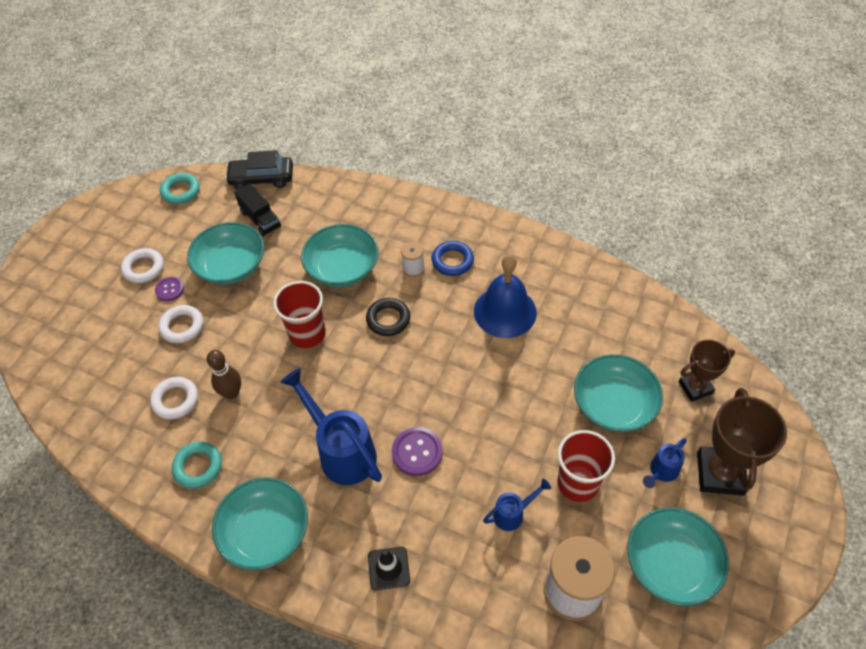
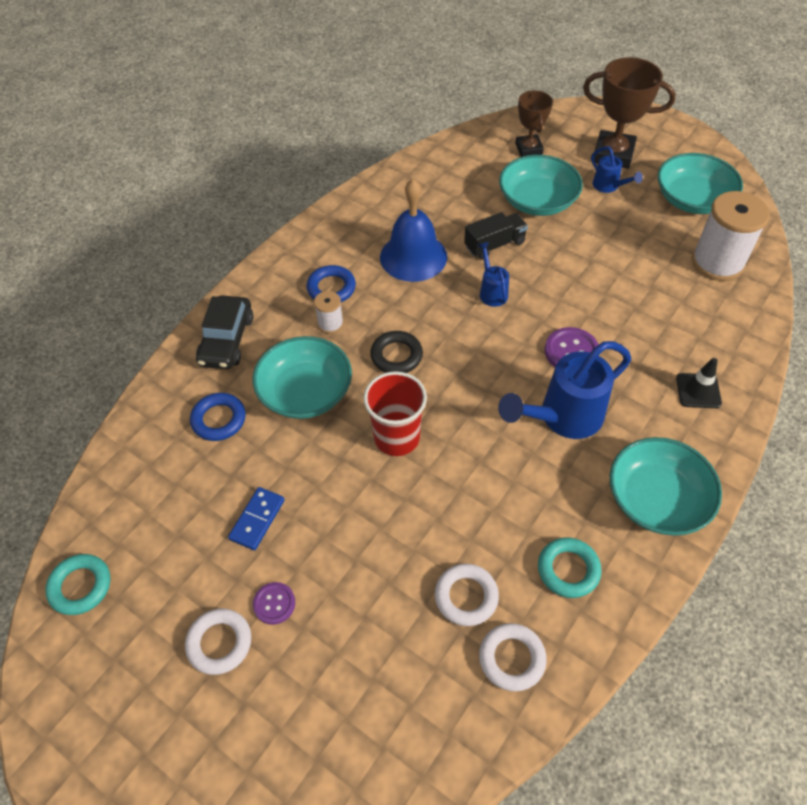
camera: 80 degrees left, 0 degrees up
white ring [158,305,203,343] -> white ring moved to [479,623,547,691]
turquoise bowl [187,222,265,285] -> blue domino [228,487,285,550]
brown bowling pin [207,350,241,399] -> none
black car [225,150,293,190] -> black car moved to [196,295,253,369]
black truck [234,183,281,237] -> black truck moved to [464,212,528,259]
blue watering can [483,479,551,531] -> blue watering can moved to [478,242,509,307]
red cup [557,430,615,502] -> none
none -> blue ring [190,393,246,441]

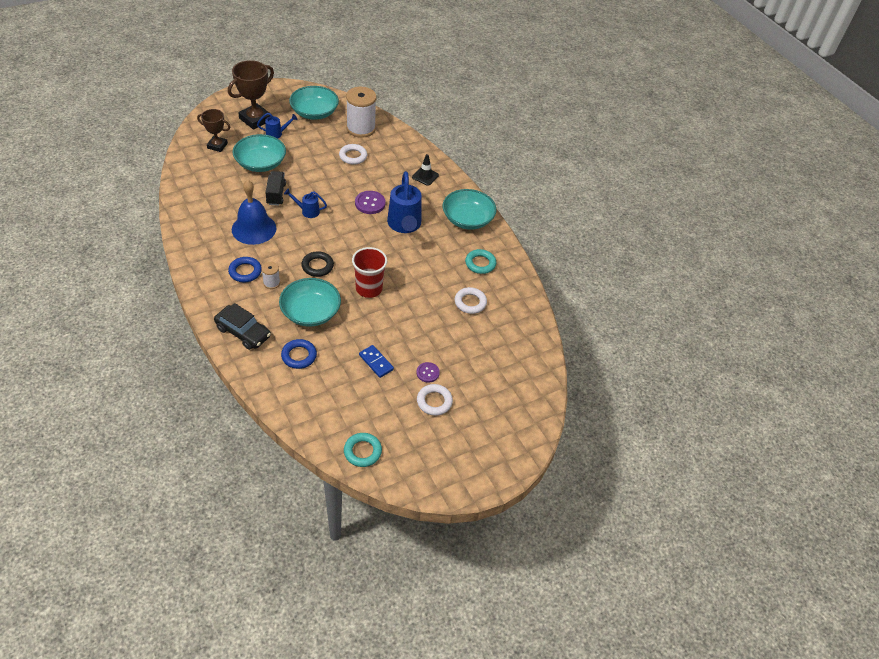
camera: 70 degrees left, 5 degrees down
white ring [479,623,547,691] -> white ring moved to [339,144,367,165]

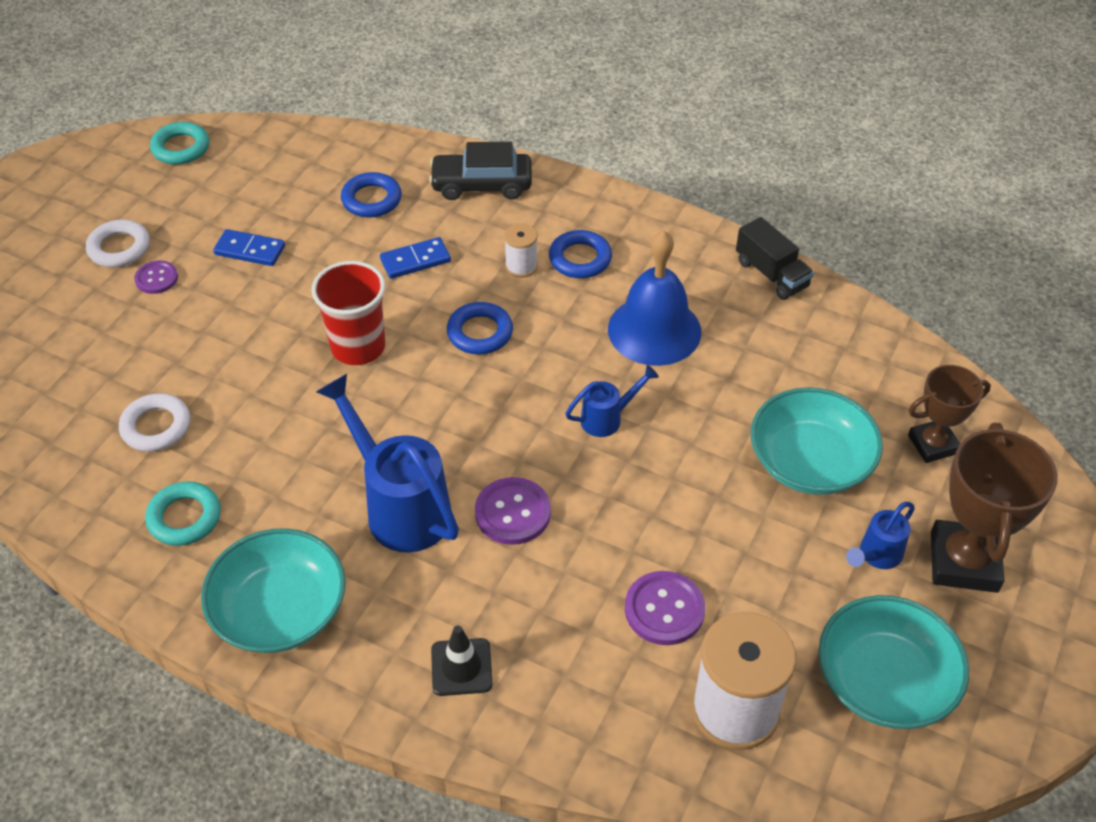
camera: 150 degrees right, 0 degrees up
black truck [265,171,286,206] -> black truck moved to [736,217,814,300]
turquoise bowl [279,278,341,326] -> blue domino [380,237,451,279]
black ring [301,251,334,277] -> blue ring [447,302,513,355]
white ring [339,144,367,165] -> purple button [625,571,705,645]

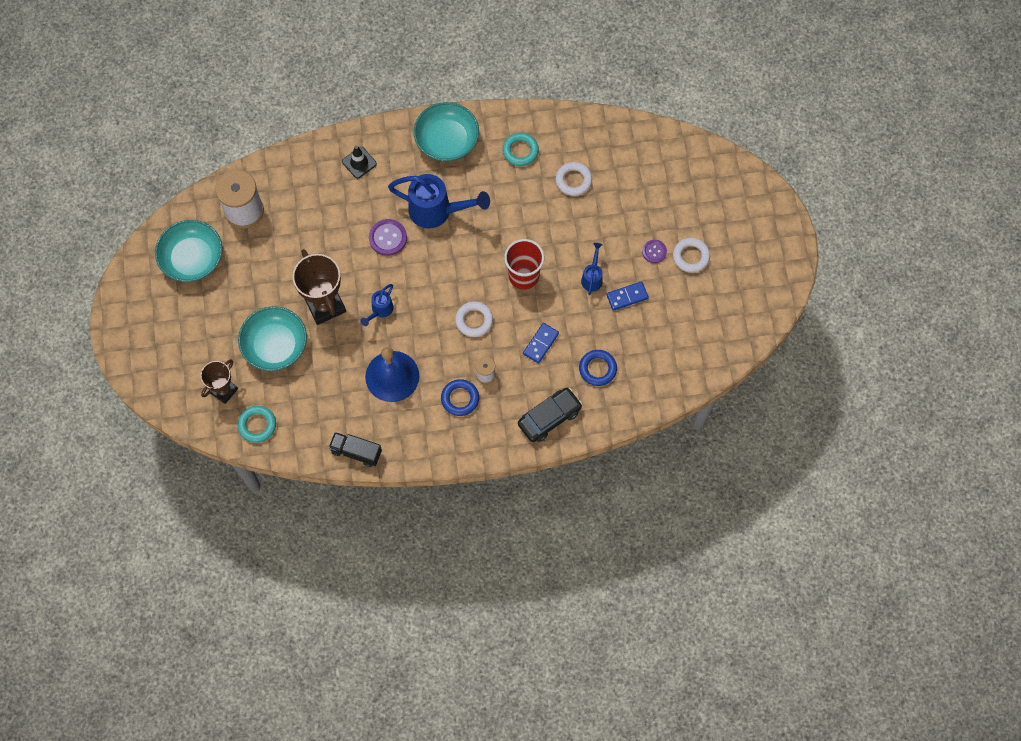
camera: 145 degrees right, 20 degrees up
turquoise ring [150,122,209,165] -> turquoise ring moved to [237,406,276,443]
blue ring [447,302,513,355] -> white ring [455,301,493,337]
purple button [625,571,705,645] -> none
blue watering can [846,502,915,569] -> blue watering can moved to [581,243,603,295]
brown trophy [931,423,1058,593] -> brown trophy moved to [293,249,346,325]

